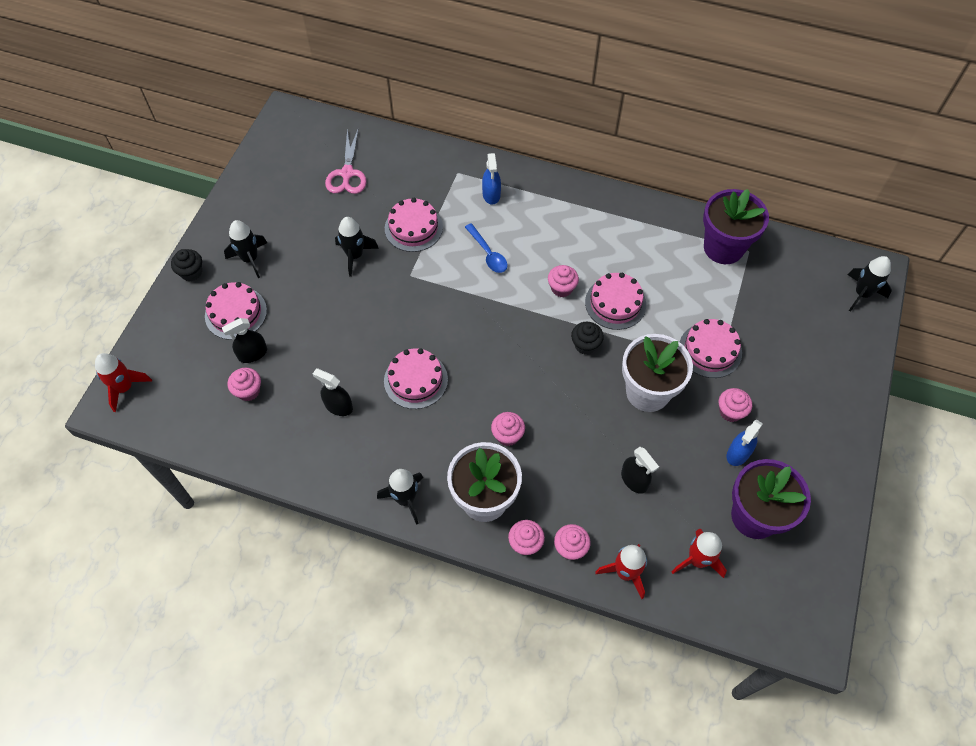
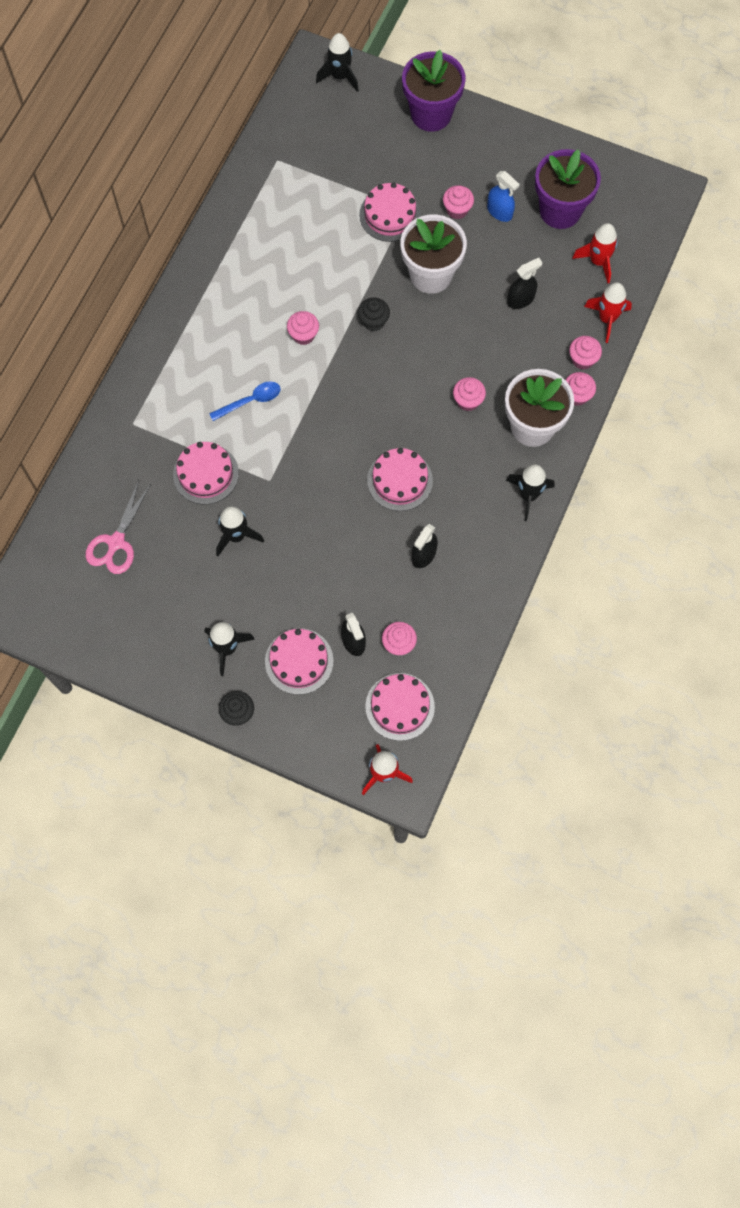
camera: 85 degrees left, 10 degrees up
pink scissors [325,129,367,194] -> pink scissors turned 105 degrees clockwise [86,480,151,574]
blue spray bottle [482,153,501,205] -> none
pink cake [585,273,646,330] -> pink cake moved to [365,673,435,741]
purple flower pot [703,189,769,264] -> purple flower pot moved to [402,50,465,132]

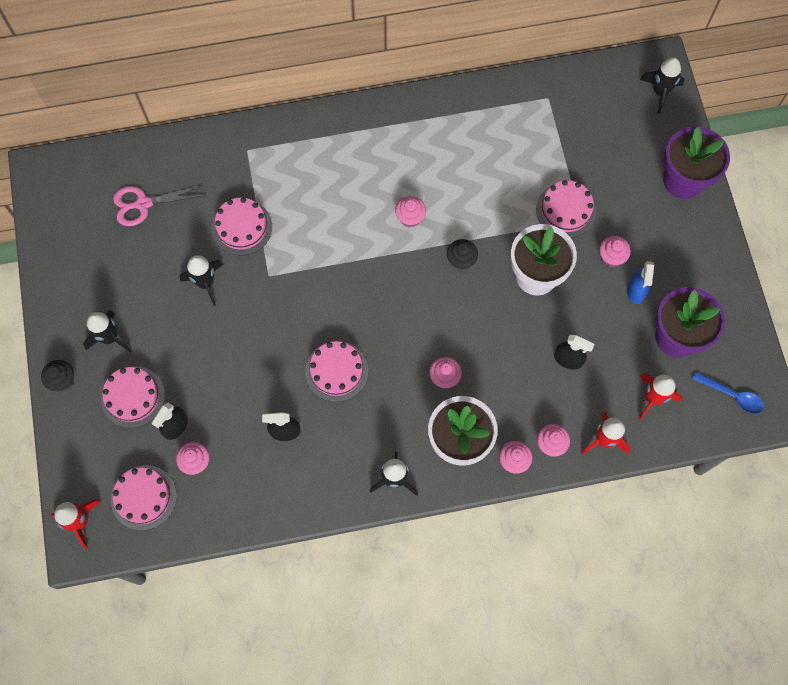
camera: 55 degrees right, 0 degrees up
blue spoon [209,382,281,421] -> blue spoon moved to [692,372,764,414]

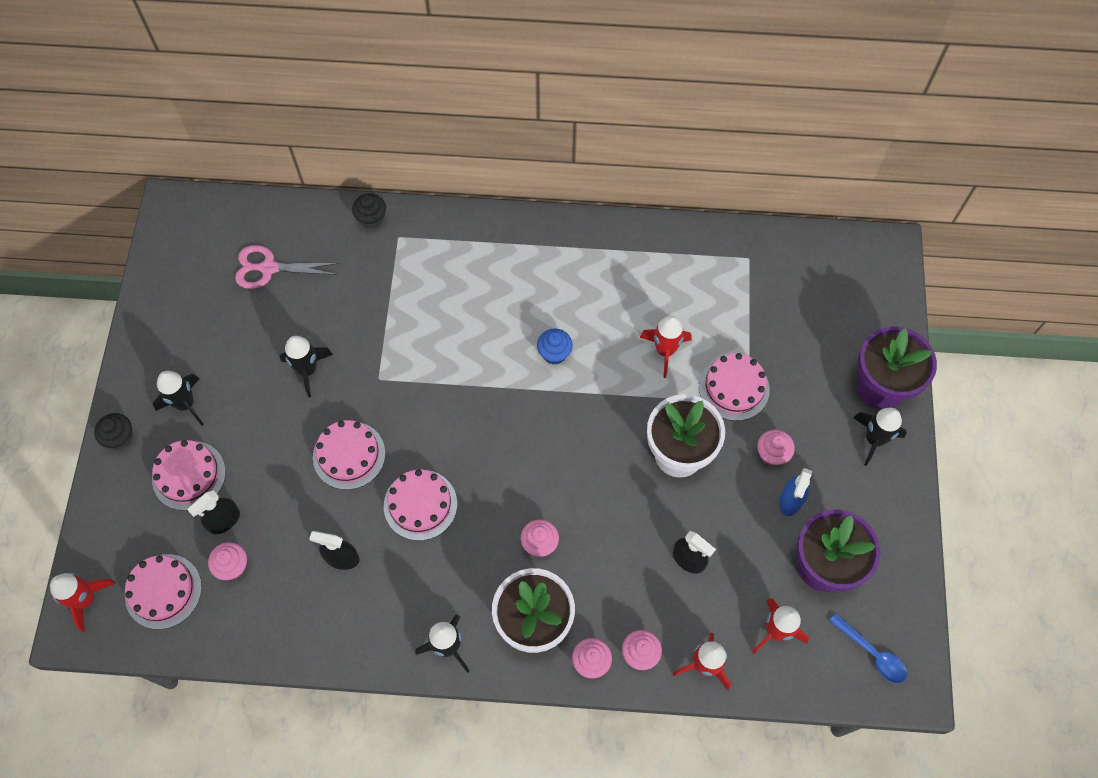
camera: 15 degrees right, 5 degrees down
pink cake [212,197,272,256] -> pink cake moved to [313,420,385,490]
pink cupcake [395,196,426,228] -> blue cupcake [537,328,573,365]
black cupcake [447,239,478,271] -> black cupcake moved to [352,193,386,229]
black rocket [640,57,685,114] -> black rocket moved to [853,408,907,466]
none -> red rocket [640,316,691,378]

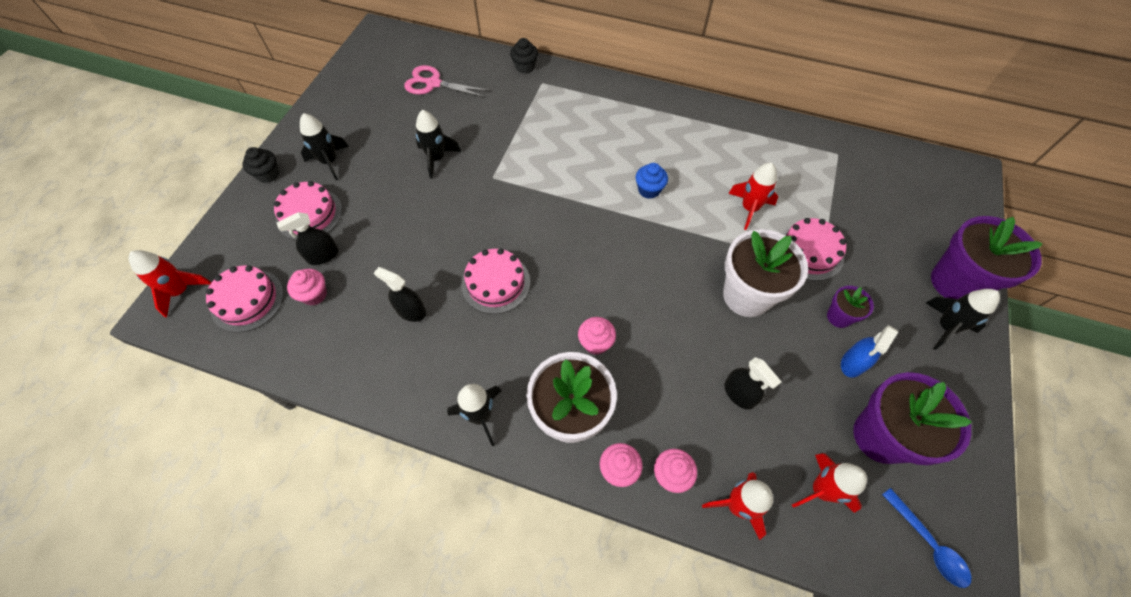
camera: 15 degrees right, 5 degrees down
pink cake [313,420,385,490] -> none
pink cupcake [757,430,795,466] -> purple flower pot [827,286,874,328]

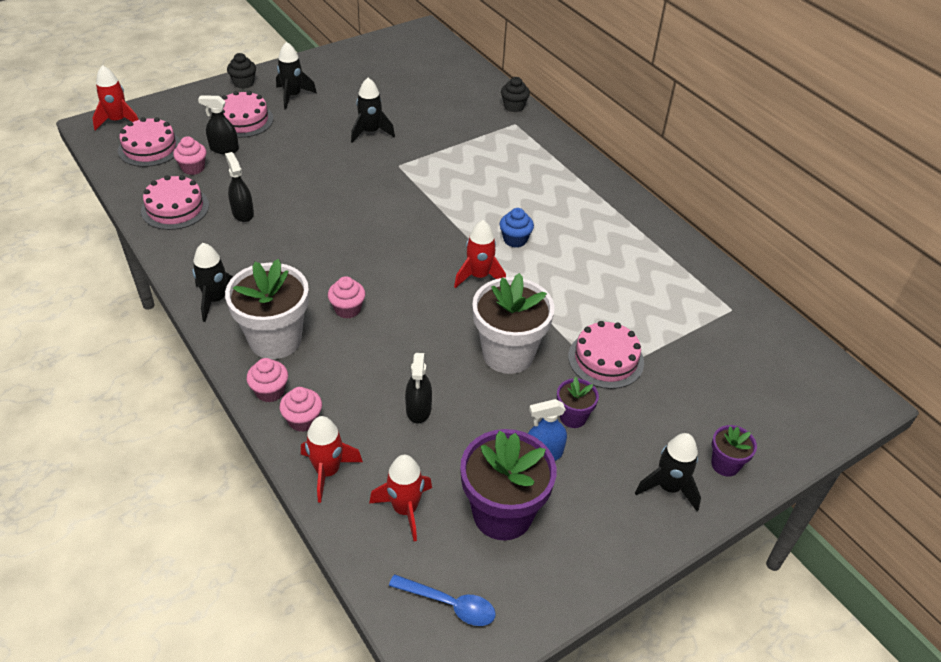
camera: 35 degrees right, 15 degrees down
pink scissors [404,65,490,98] -> none
pink cake [461,248,530,314] -> pink cake moved to [141,175,209,230]
red rocket [728,163,778,230] -> red rocket moved to [454,220,506,288]
blue spoon [882,488,972,588] -> blue spoon turned 75 degrees counterclockwise [389,574,496,626]
purple flower pot [931,216,1043,299] -> purple flower pot [711,425,757,477], size x0.49

